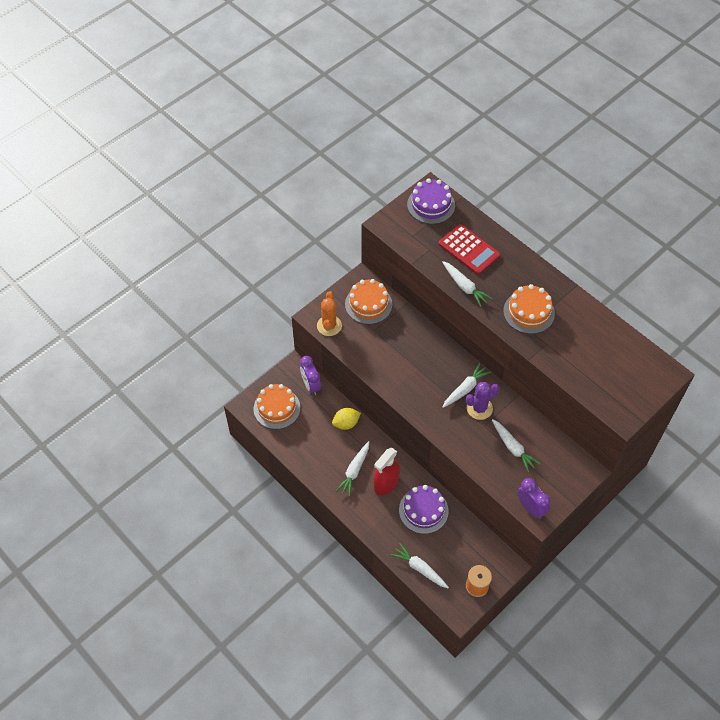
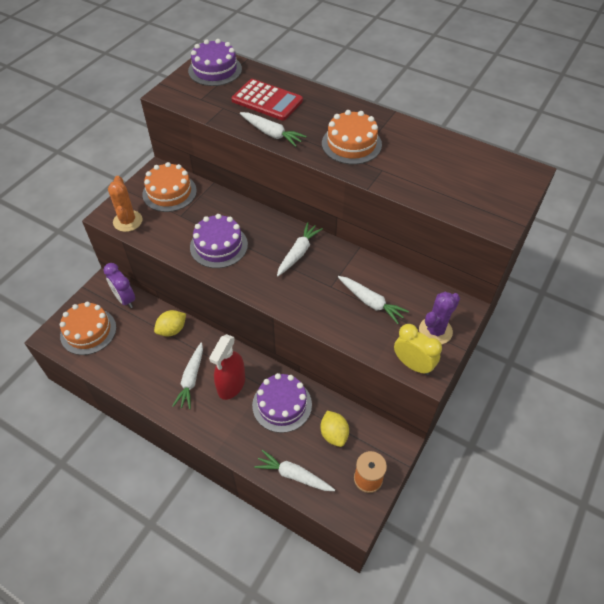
camera: 15 degrees left, 5 degrees down
purple cactus [466,382,499,420] -> purple cactus moved to [419,292,460,344]
purple clock [517,478,551,519] -> yellow clock [394,324,442,375]
none -> purple cake [190,214,248,268]
none -> yellow lemon [321,411,349,447]

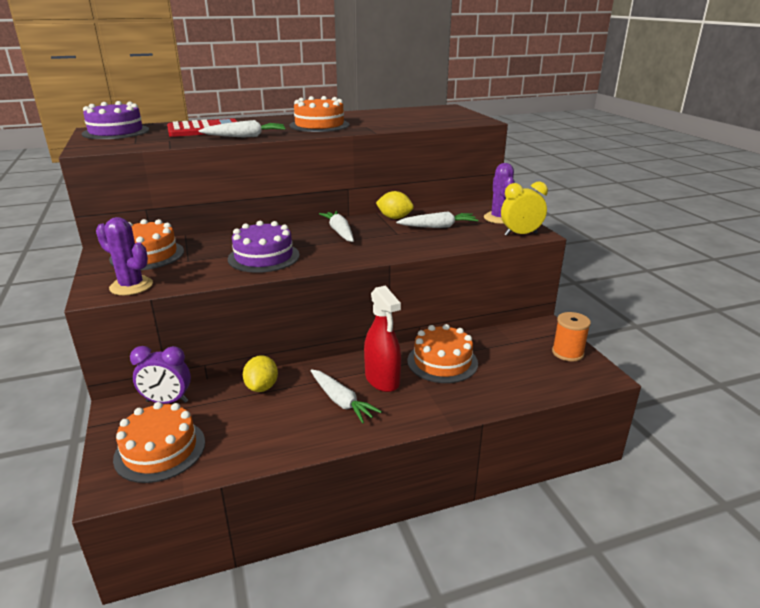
camera: 50 degrees left, 25 degrees down
orange cactus [108,176,143,232] -> purple cactus [96,217,153,295]
purple cake [252,373,312,433] -> orange cake [407,324,478,383]
white carrot [254,450,335,491] -> none
yellow lemon [321,411,349,447] -> yellow lemon moved to [376,191,414,219]

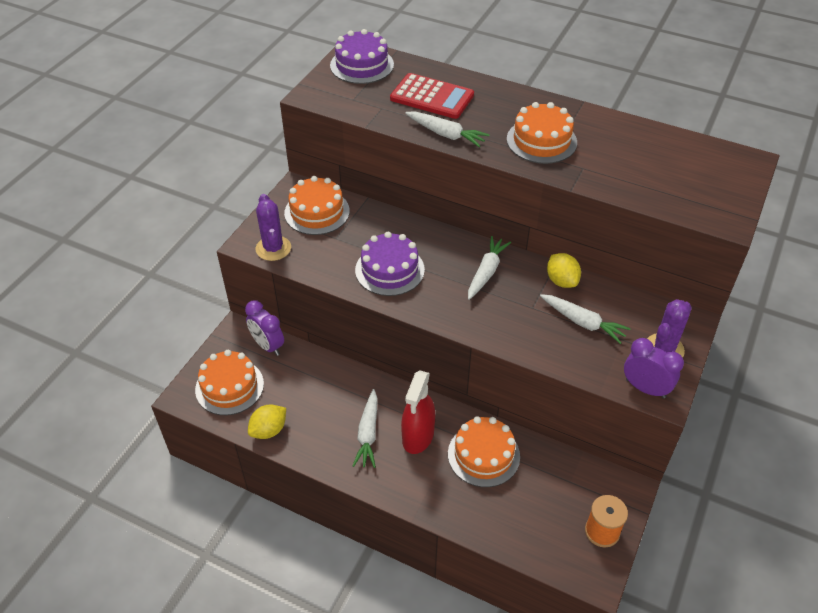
camera: 45 degrees right, 20 degrees up
yellow lemon [243,355,278,392] -> yellow lemon moved to [248,404,286,439]
yellow clock [501,182,548,236] -> purple clock [624,338,684,399]

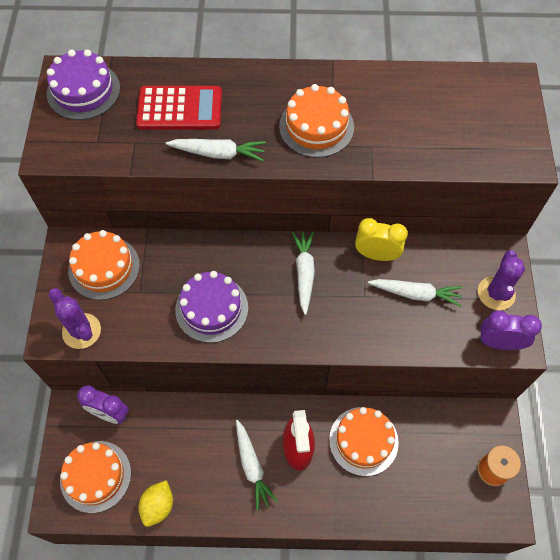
camera: 25 degrees left, 15 degrees up
yellow lemon [547,253,581,288] -> yellow clock [355,218,408,261]

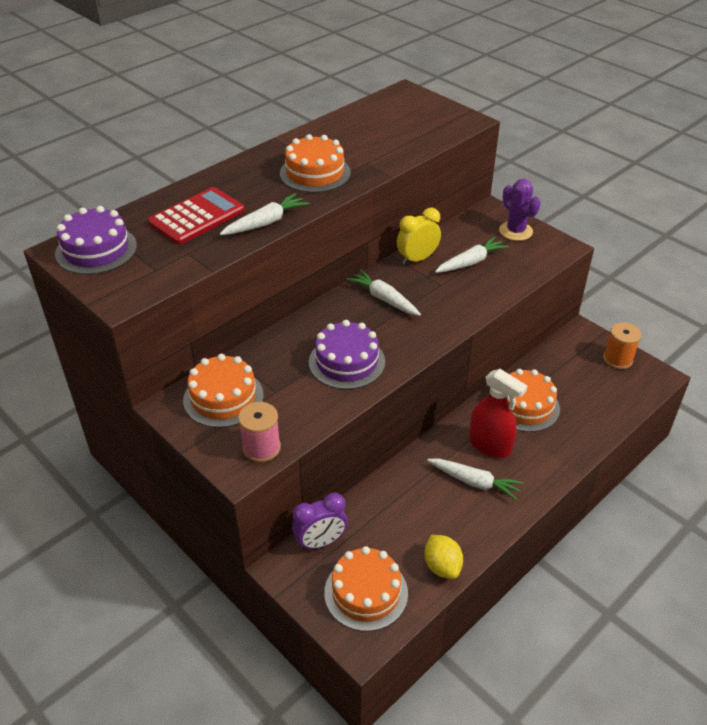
camera: 45 degrees left, 20 degrees down
purple cactus [48,288,101,349] -> pink spool [238,402,281,462]
purple clock [479,311,542,350] -> none

